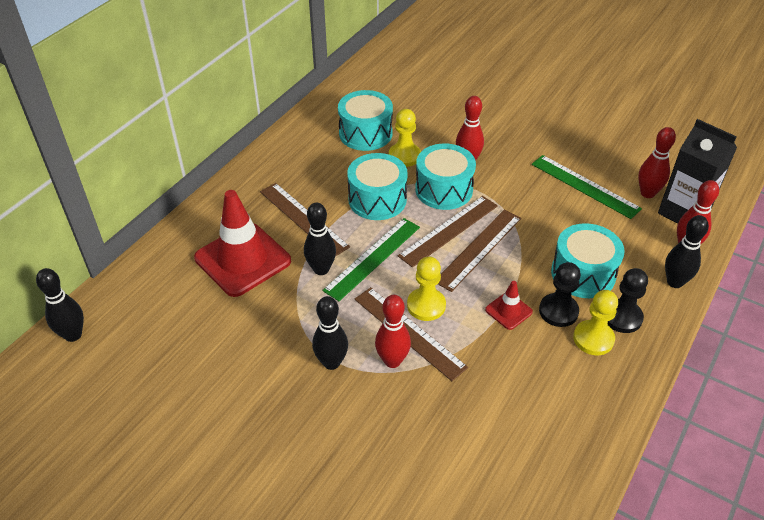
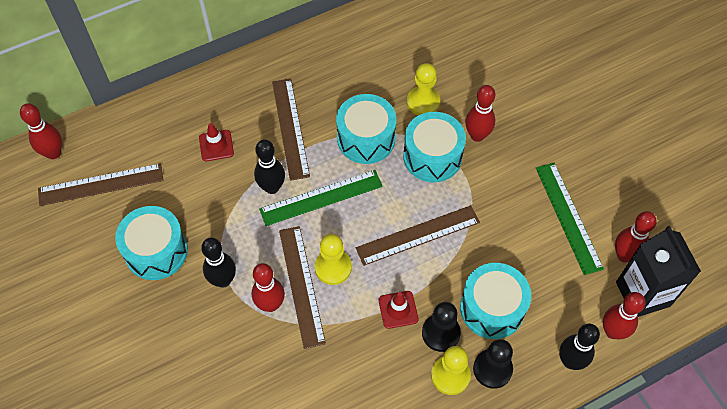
camera: 30 degrees right, 15 degrees up
black bowling pin [36,268,84,342] -> red bowling pin [20,103,62,159]
red traffic cone [194,190,291,297] -> red traffic cone [199,123,234,161], size x0.46
turquoise drum [338,90,393,151] -> turquoise drum moved to [115,206,188,280]
brown ruler [398,196,498,268] -> brown ruler moved to [38,163,164,206]

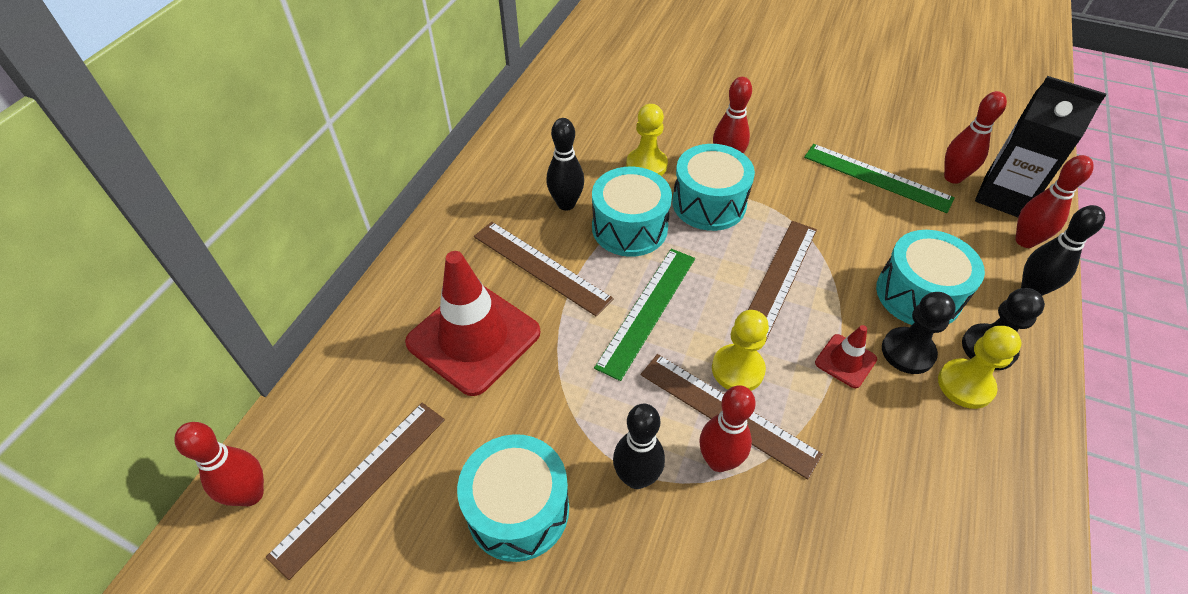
camera: 40 degrees left, 10 degrees down
red traffic cone [199,123,234,161] -> red traffic cone [405,251,541,396], size x2.19
black bowling pin [254,139,285,194] -> black bowling pin moved to [546,118,584,211]

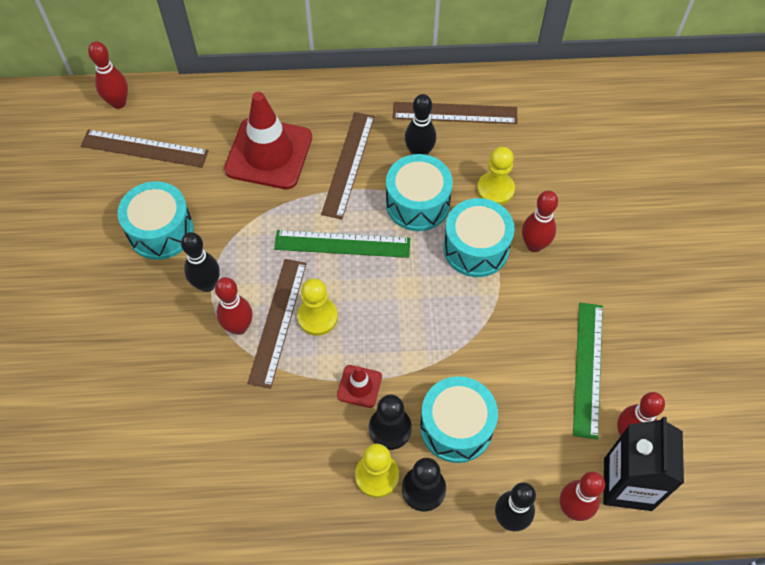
camera: 65 degrees right, 10 degrees up
brown ruler [748,221,817,340] -> brown ruler moved to [393,102,517,124]

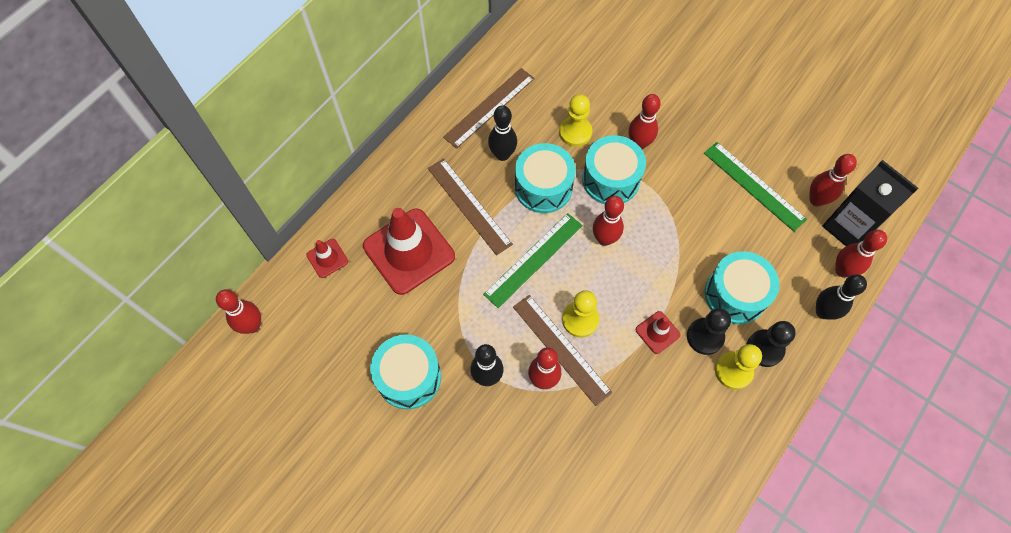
camera: 50 degrees left, 5 degrees up
brown ruler [81,129,209,168] -> none
none -> red traffic cone [306,239,348,278]
none -> red bowling pin [593,196,624,246]

